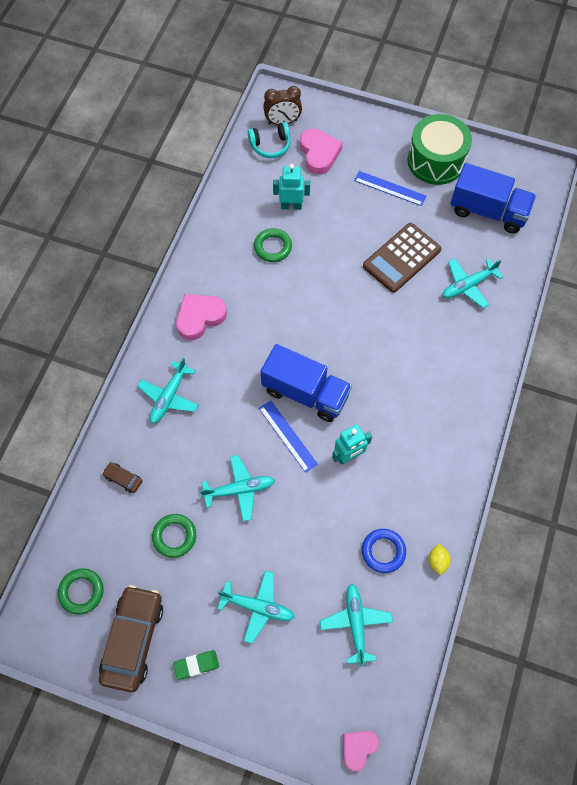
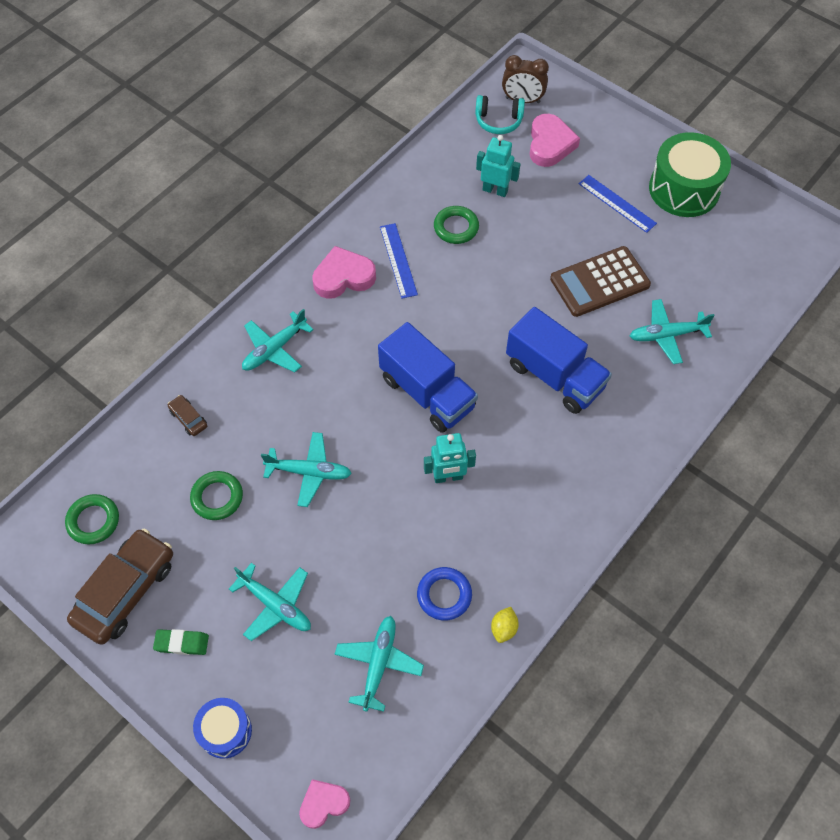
camera: 20 degrees right, 5 degrees down
blue ruler [259,400,318,473] -> blue ruler moved to [380,223,418,299]
blue truck [450,163,536,233] -> blue truck moved to [506,307,612,414]
none -> blue drum [193,698,252,759]

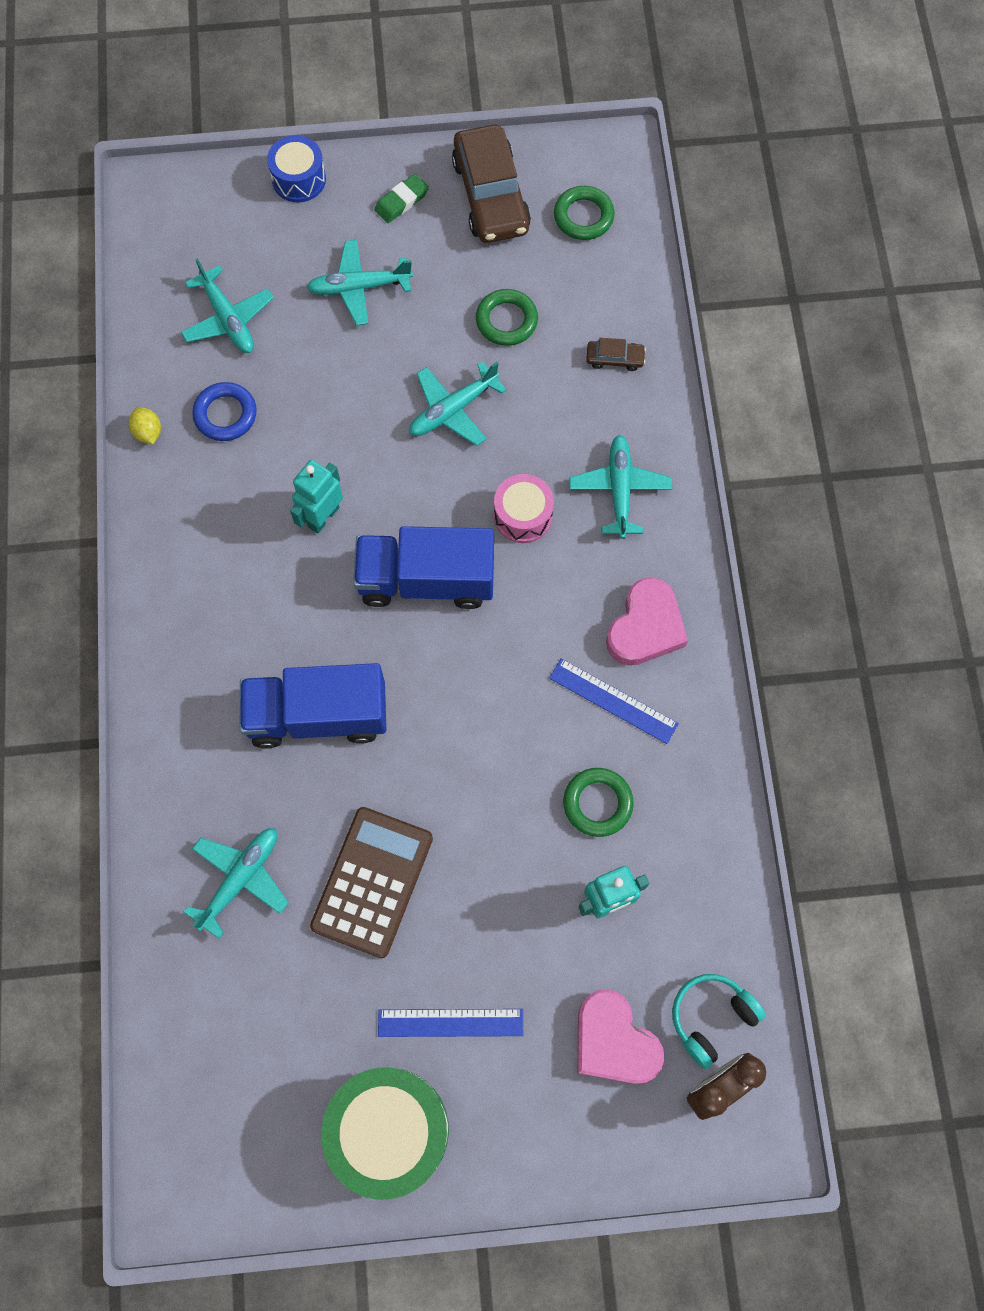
camera: 135 degrees right, 10 degrees up
pink heart [299,779,350,829] -> none
none -> pink drum [494,474,554,543]

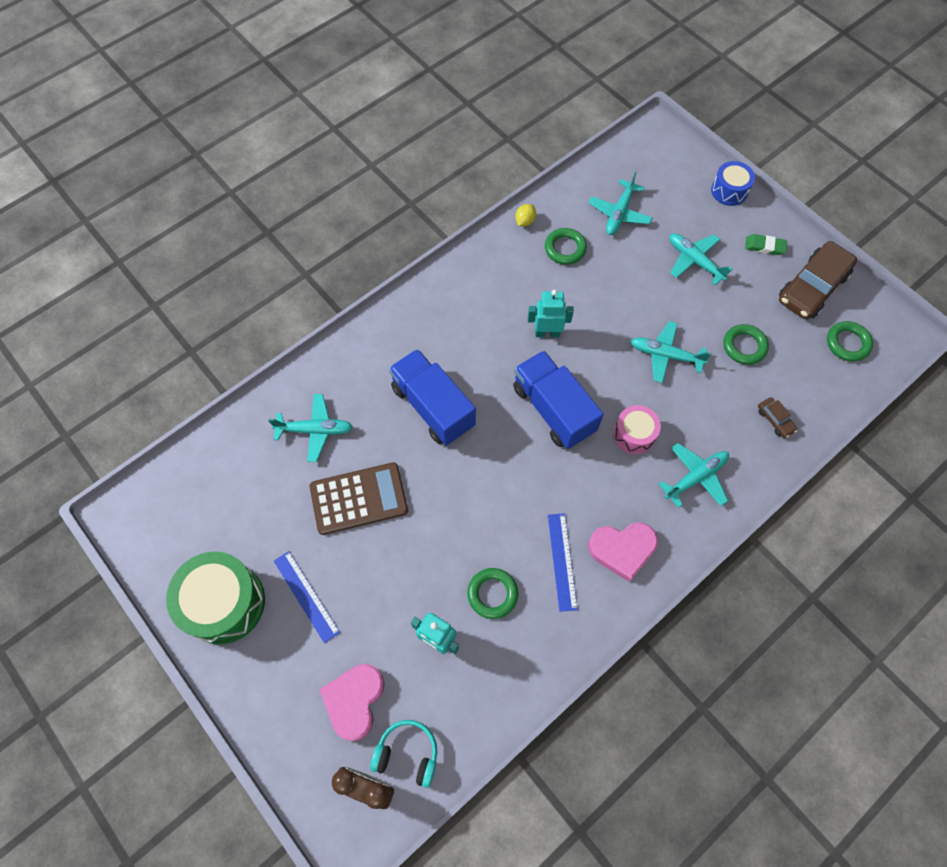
camera: 55 degrees right, 5 degrees down
blue ring [192,382,257,441] -> green ring [545,228,587,265]

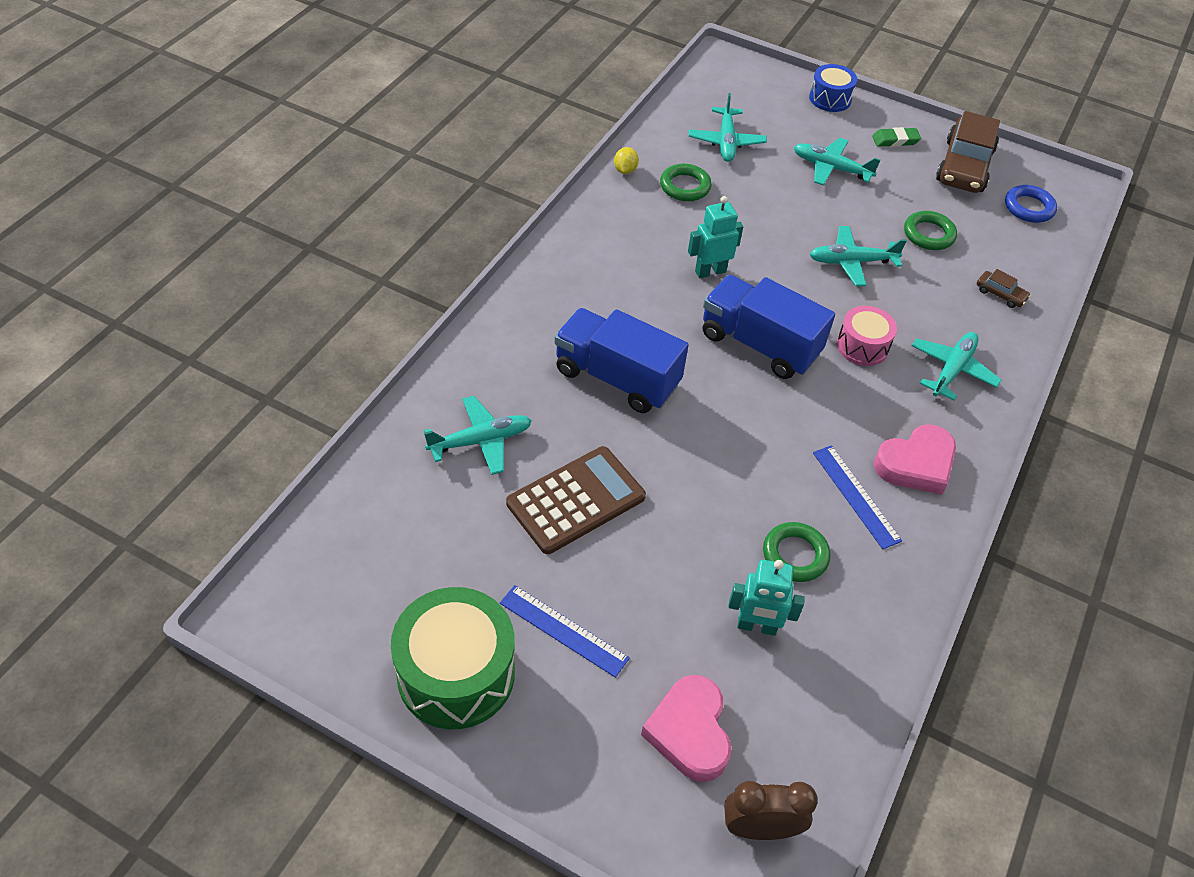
camera: 25 degrees left, 15 degrees down
turquoise headphones [370,720,437,788] -> none
green ring [827,321,873,362] -> blue ring [1005,185,1057,223]

